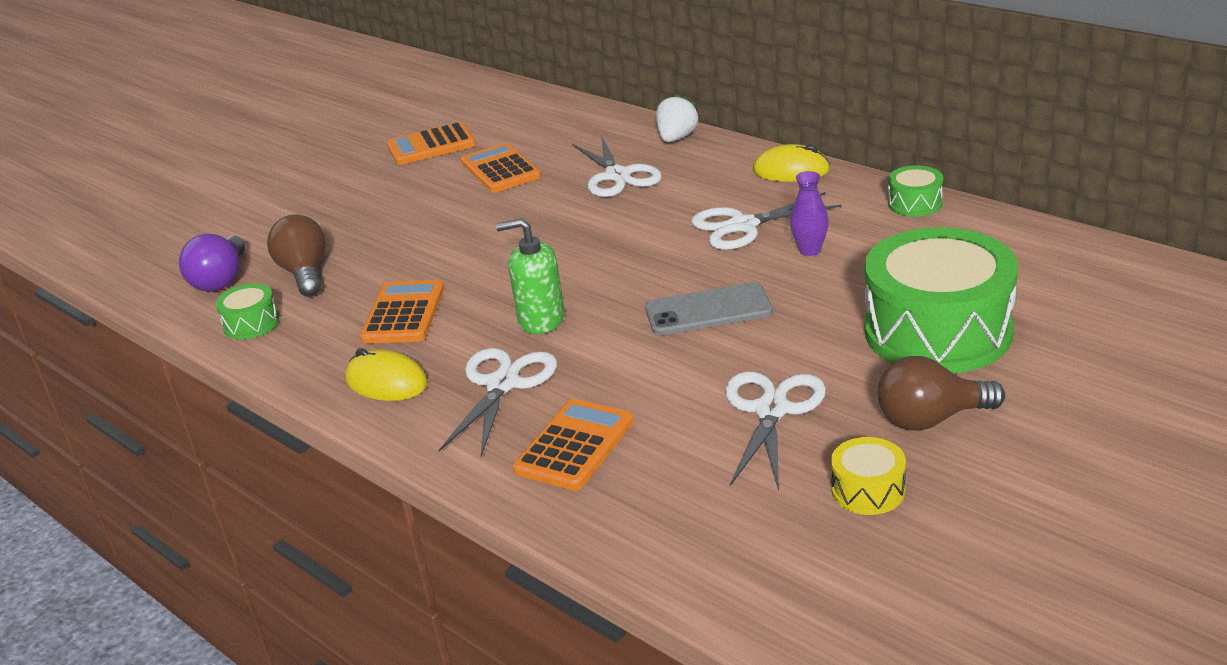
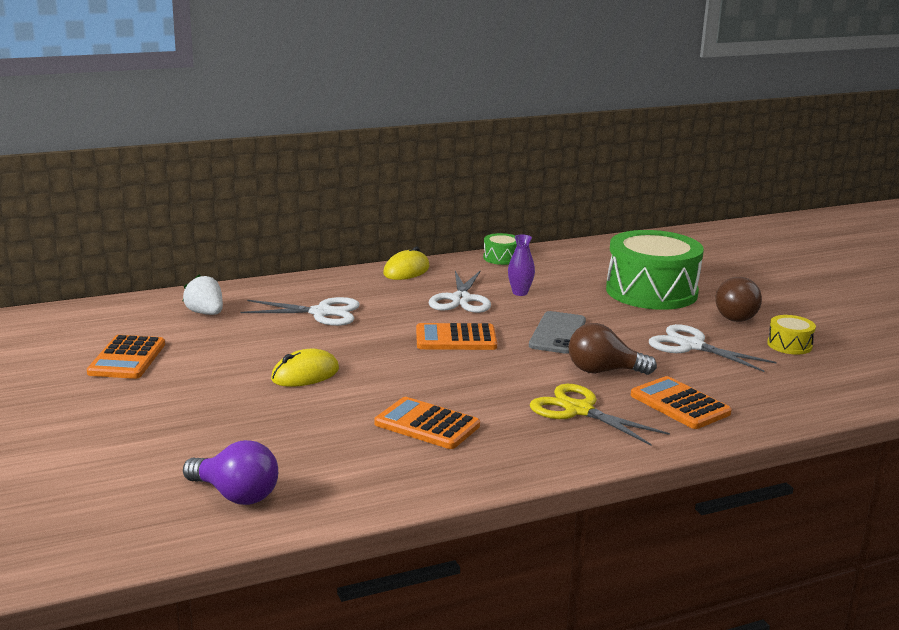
camera: 70 degrees left, 10 degrees down
green drum [215,283,279,340] -> none
brown light bulb [267,215,326,297] -> brown light bulb moved to [569,323,657,375]
yellow mouse [345,348,428,401] -> yellow mouse moved to [271,349,339,387]
white scissors [438,348,557,457] -> yellow scissors [530,384,670,445]
orange calculator [461,143,541,193] -> orange calculator moved to [416,323,497,350]
green soap dispenser [496,218,565,334] -> none
white strawberry [656,94,699,142] -> white strawberry moved to [182,274,223,315]

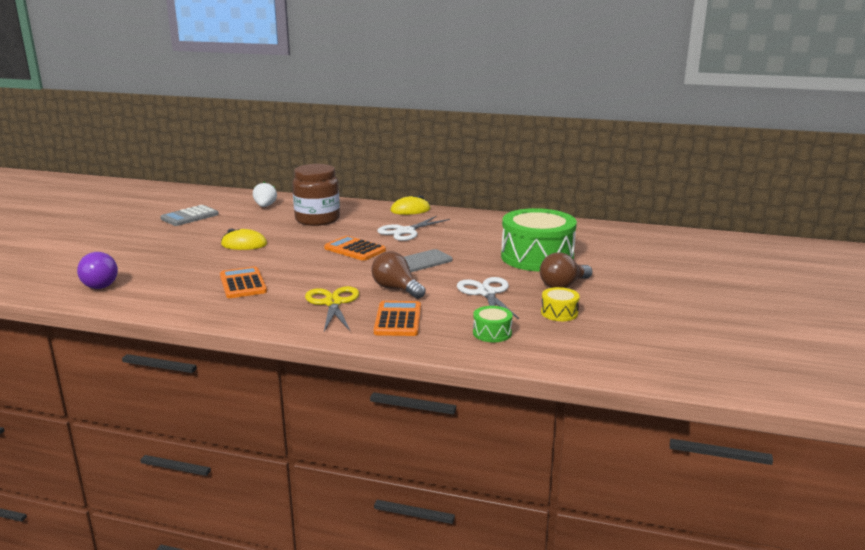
camera: 40 degrees right, 0 degrees up
orange calculator [87,335,165,379] -> grey calculator [160,205,219,226]
white scissors [240,297,360,326] -> brown jar [292,164,340,226]
green drum [483,233,517,265] -> green drum moved to [473,306,513,342]
purple vase [508,235,535,296] -> none

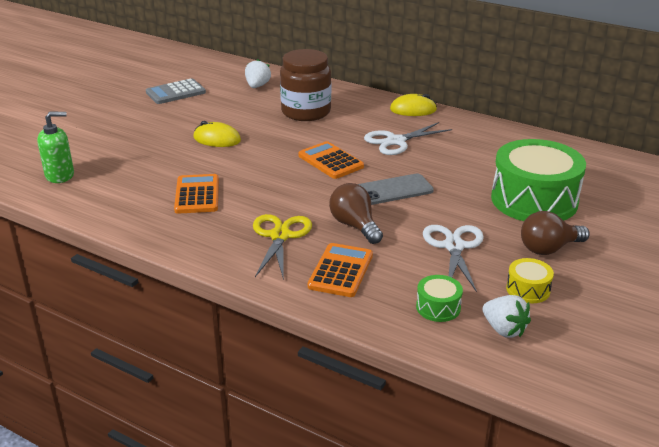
camera: 15 degrees right, 10 degrees up
purple light bulb [77,252,118,289] -> green soap dispenser [37,112,74,183]
none -> white strawberry [482,295,531,338]

